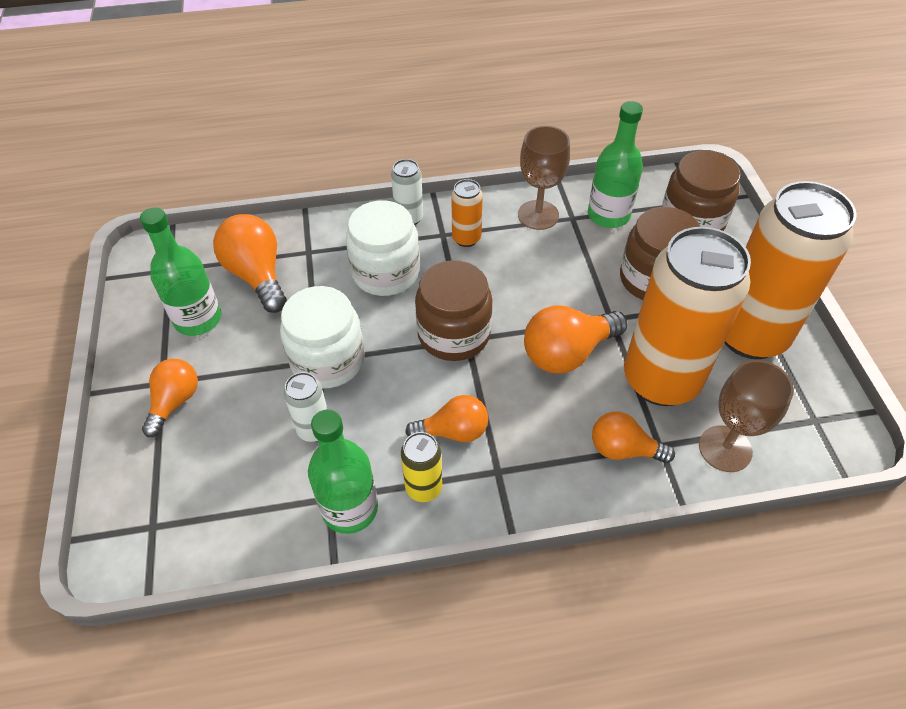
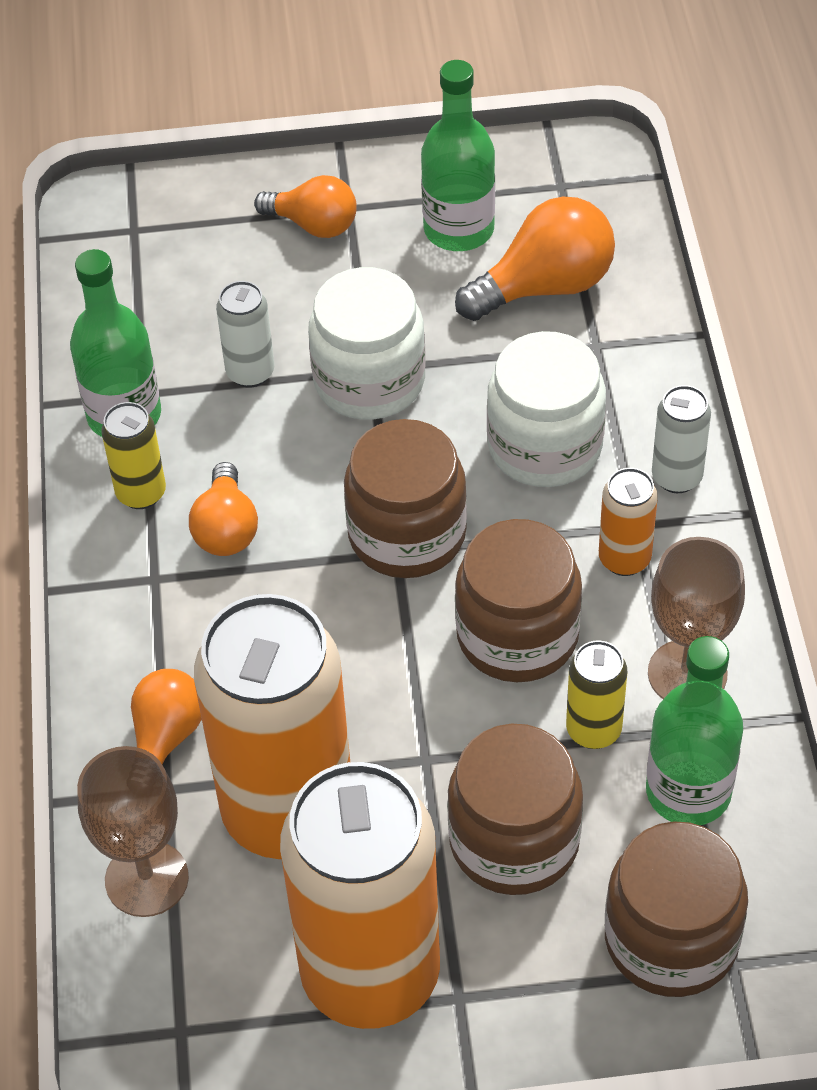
camera: 95 degrees right, 0 degrees up
orange light bulb [524,305,627,374] -> none
none -> brown jar [455,519,582,682]
none -> yellow can [566,641,627,749]

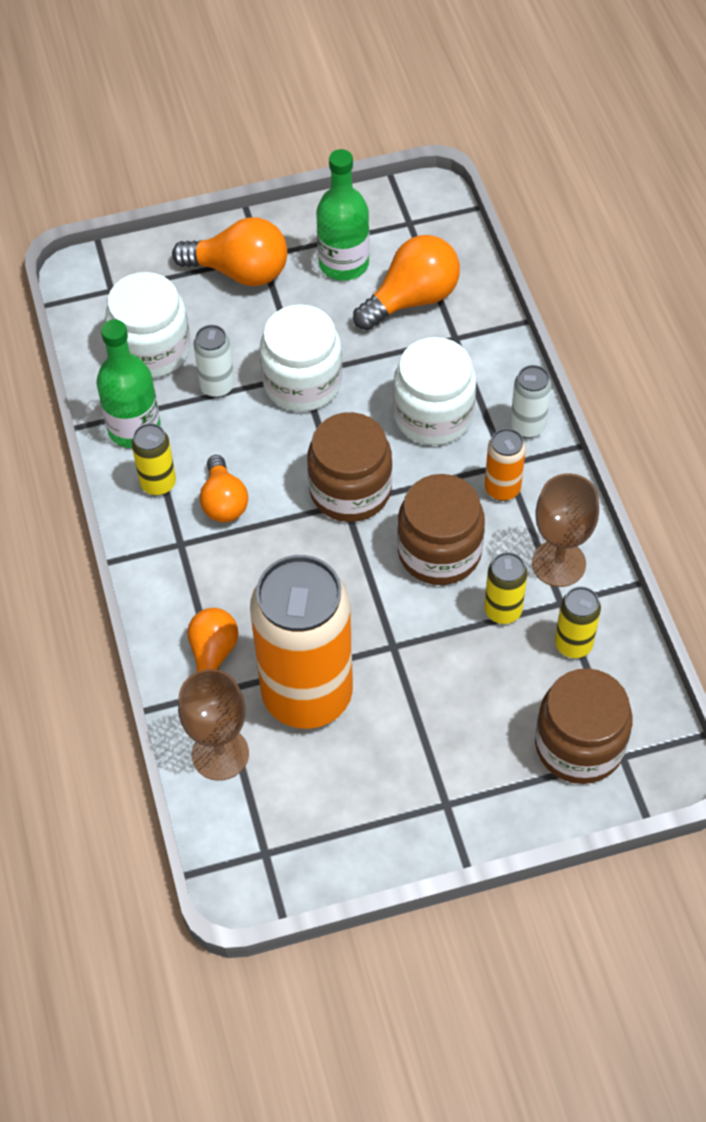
camera: 10 degrees left, 5 degrees up
orange light bulb [254,175,357,238] -> orange light bulb [172,217,287,286], size x1.52
orange can [280,762,440,1029] -> none
brown jar [447,724,583,895] -> none
green bottle [646,636,743,825] -> yellow can [555,587,601,658]
none -> white jar [105,272,190,378]

